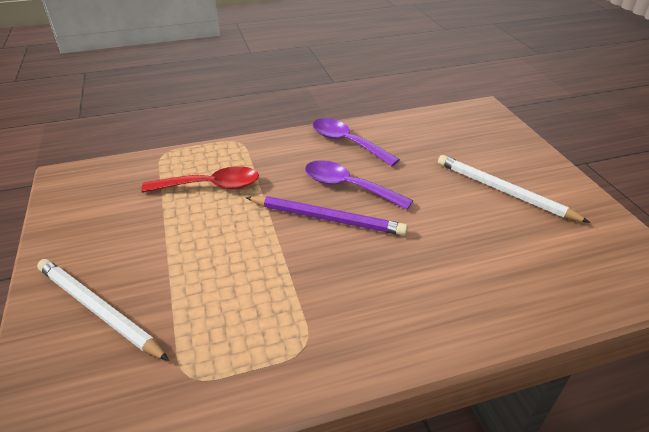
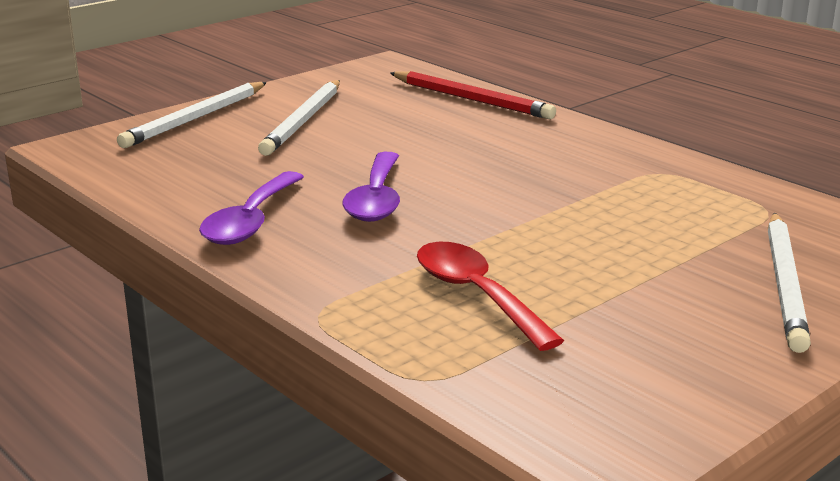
camera: 115 degrees left, 15 degrees down
purple pencil [245,196,408,236] -> none
none -> white pencil [117,82,267,148]
none -> red pencil [390,71,556,119]

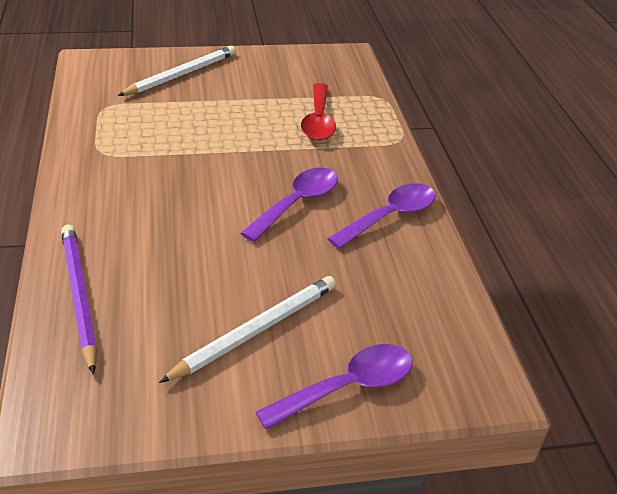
camera: 150 degrees left, 15 degrees up
white pencil [117,82,267,148] -> purple spoon [256,344,413,430]
red pencil [390,71,556,119] -> purple pencil [61,225,97,374]

